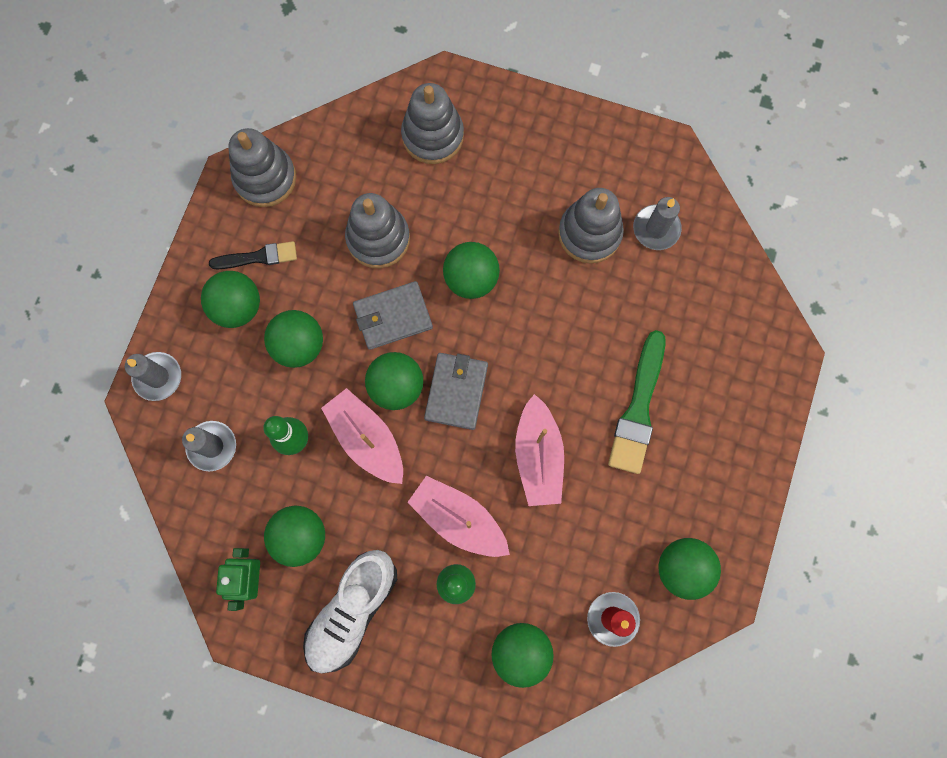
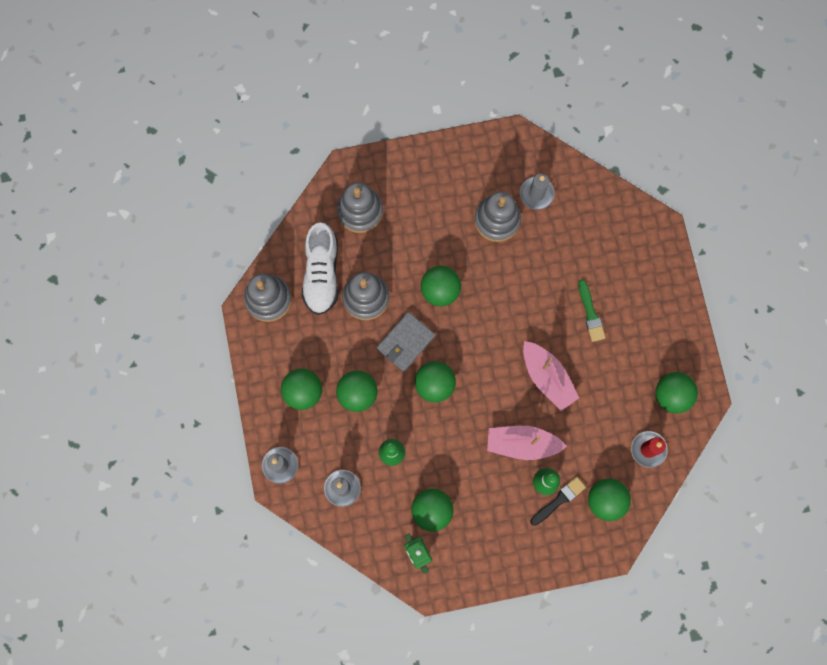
camera: 30 degrees left, 0 degrees up
black brush [209,241,297,269] -> black brush moved to [530,477,586,526]
white shoe [303,550,397,673] -> white shoe moved to [302,222,338,315]
pink boat [321,388,403,484] -> none
grey wallet [424,353,488,430] -> none
green brush [608,330,665,474] -> green brush [578,279,606,342], size x0.62

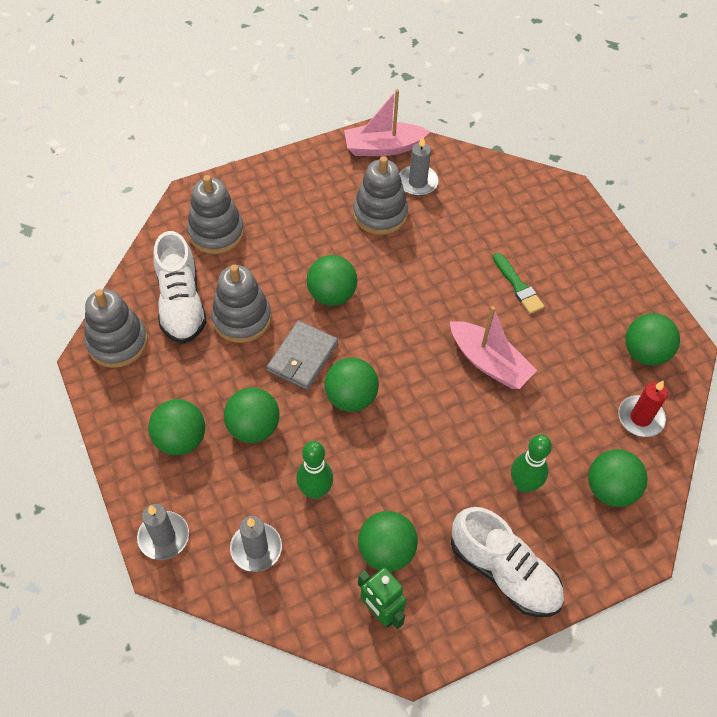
camera: 15 degrees left, 20 degrees down
pink boat [487,426,567,460] -> pink boat moved to [344,89,431,156]
black brush [530,477,586,526] -> none
none -> white shoe [451,507,564,617]

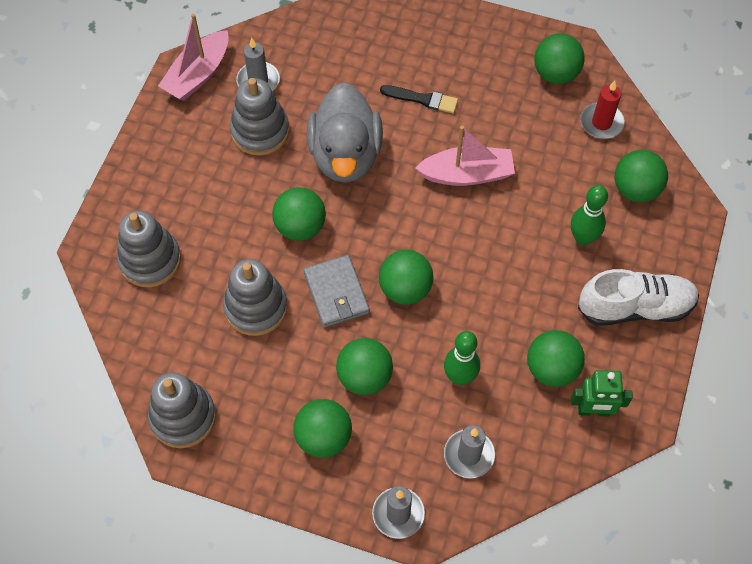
camera: 45 degrees left, 5 degrees up
white shoe [153,231,206,344] -> none
green brush [493,253,544,314] -> black brush [380,85,458,113]
none -> grey duck [307,82,383,183]

